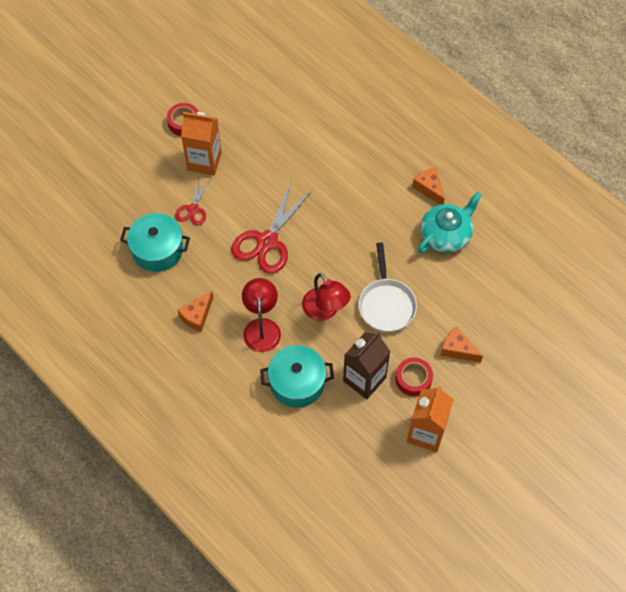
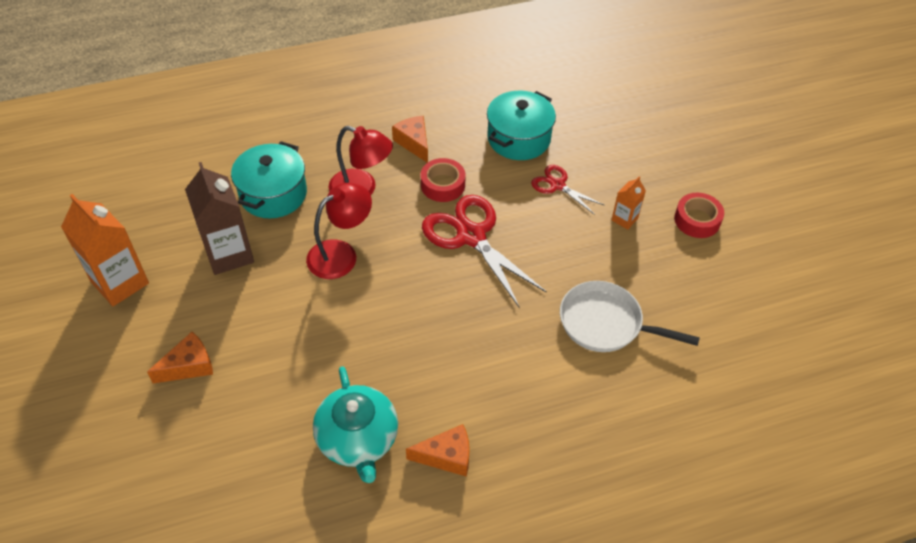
camera: 115 degrees right, 10 degrees down
orange carton [181,112,222,175] -> orange carton [611,176,646,230], size x0.51
red lamp [302,273,351,321] -> red lamp turned 150 degrees clockwise [306,183,372,279]
white pan [358,243,417,332] -> white pan moved to [560,281,700,352]
red tape [395,357,433,396] -> red tape moved to [421,158,465,202]

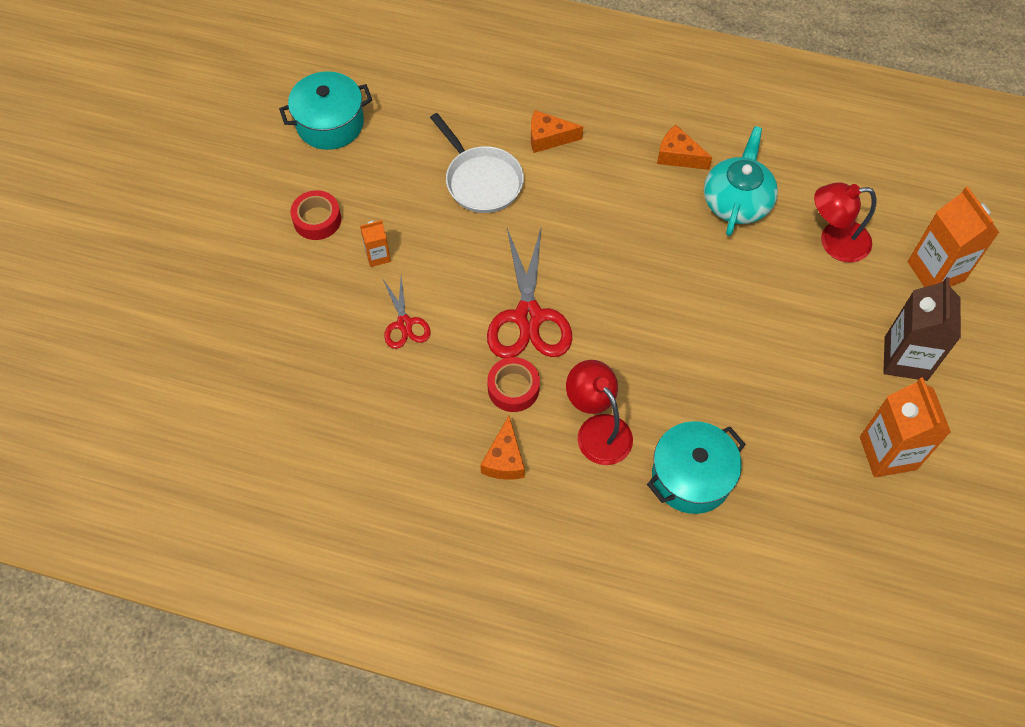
camera: 145 degrees left, 10 degrees up
orange cheese [147,332,213,383] -> orange cheese moved to [531,110,583,153]
brown carton [185,162,254,275] -> brown carton moved to [883,277,961,381]
red lamp [306,183,372,279] -> red lamp moved to [814,182,876,263]
turquoise pot [487,91,556,160] -> turquoise pot moved to [279,71,372,150]
none -> orange carton [908,186,1000,287]

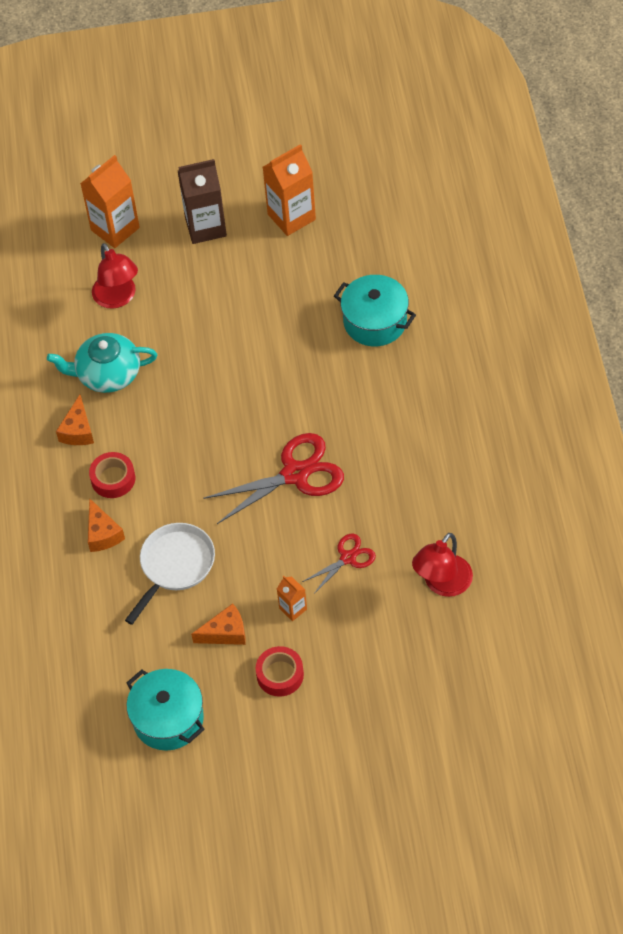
camera: 110 degrees left, 5 degrees down
orange cheese [480,416,525,480] -> orange cheese moved to [191,603,246,645]
red tape [487,357,540,412] -> red tape moved to [89,452,135,498]
red lamp [566,360,633,465] -> red lamp moved to [412,533,473,597]

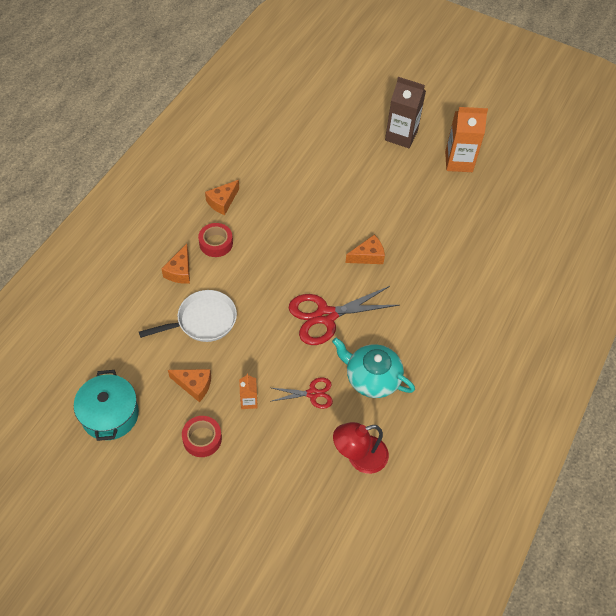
camera: 30 degrees right, 0 degrees up
turquoise teapot [47,333,157,393] -> turquoise teapot moved to [332,338,415,398]
orange carton [80,155,140,248] -> none
red lamp [92,243,138,309] -> none
red scissors [203,433,344,524] -> red scissors turned 150 degrees clockwise [289,286,399,345]
turquoise pot [334,275,416,346] -> none
none -> orange cheese [345,235,385,264]

